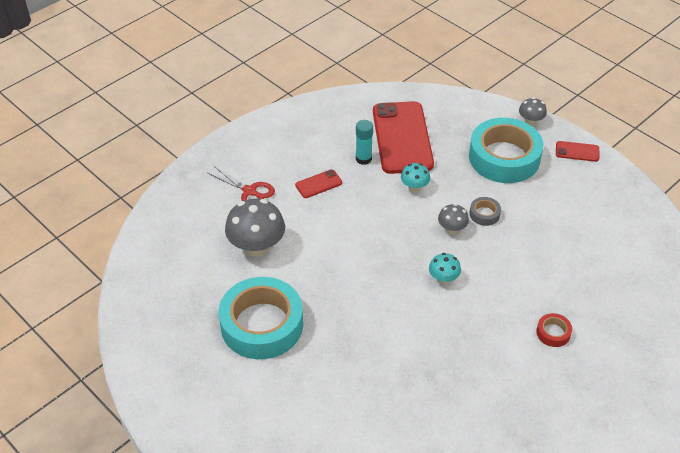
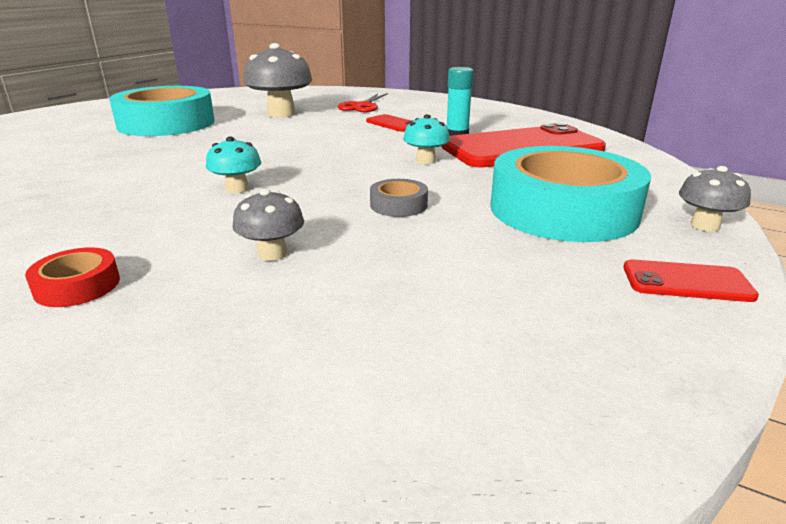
camera: 75 degrees right, 20 degrees down
grey mushroom [438,204,469,234] -> grey mushroom moved to [233,189,304,261]
red phone [556,141,599,162] -> red phone turned 75 degrees counterclockwise [623,259,759,302]

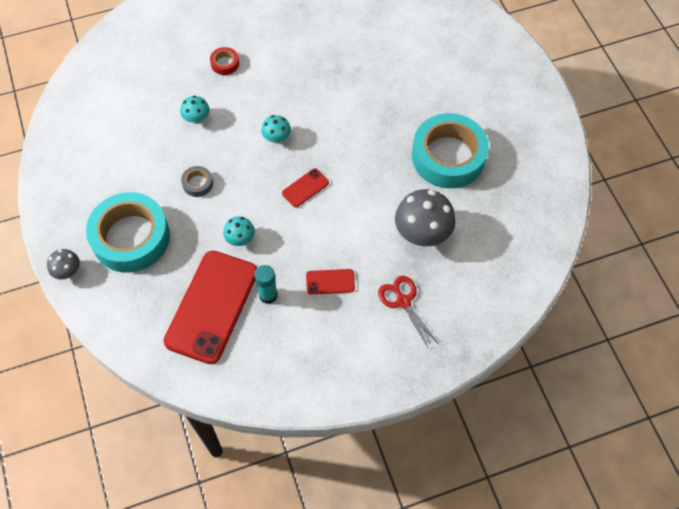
camera: 130 degrees right, 35 degrees up
grey mushroom [233,189,304,261] -> turquoise mushroom [180,96,210,124]
red phone [623,259,759,302] -> red phone moved to [282,168,329,207]

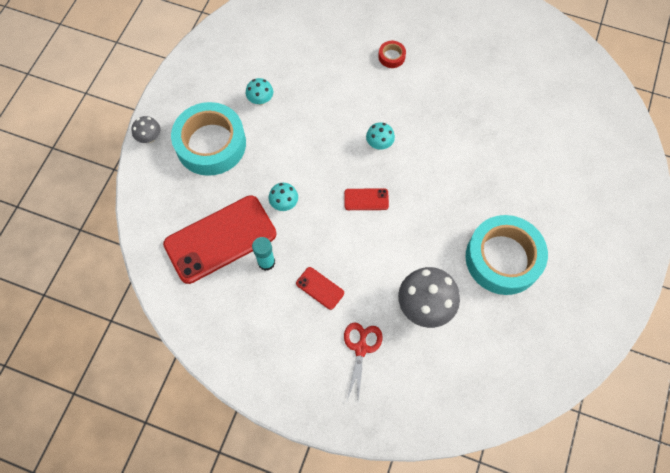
camera: 40 degrees right, 5 degrees up
turquoise mushroom [180,96,210,124] -> turquoise mushroom moved to [246,78,273,105]
grey tape [181,166,213,197] -> none

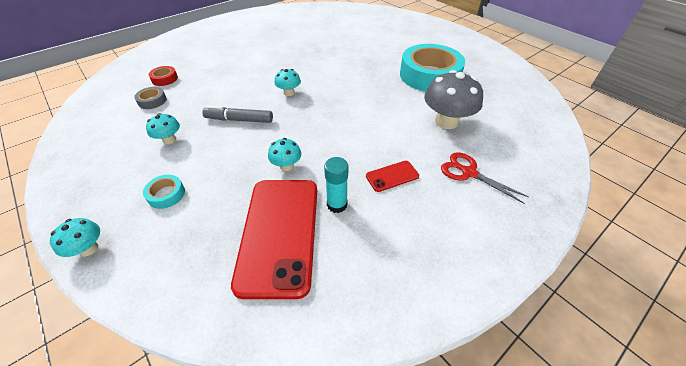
camera: 60 degrees left, 20 degrees down
grey mushroom [131,116,161,143] -> turquoise mushroom [50,218,100,257]
turquoise tape [171,102,246,176] -> turquoise tape [143,175,185,209], size x0.41
red phone [344,188,389,210] -> none
red tape [378,41,406,68] -> red tape moved to [149,66,178,86]
none -> grey tape [134,87,167,109]
none -> grey marker [202,106,273,123]

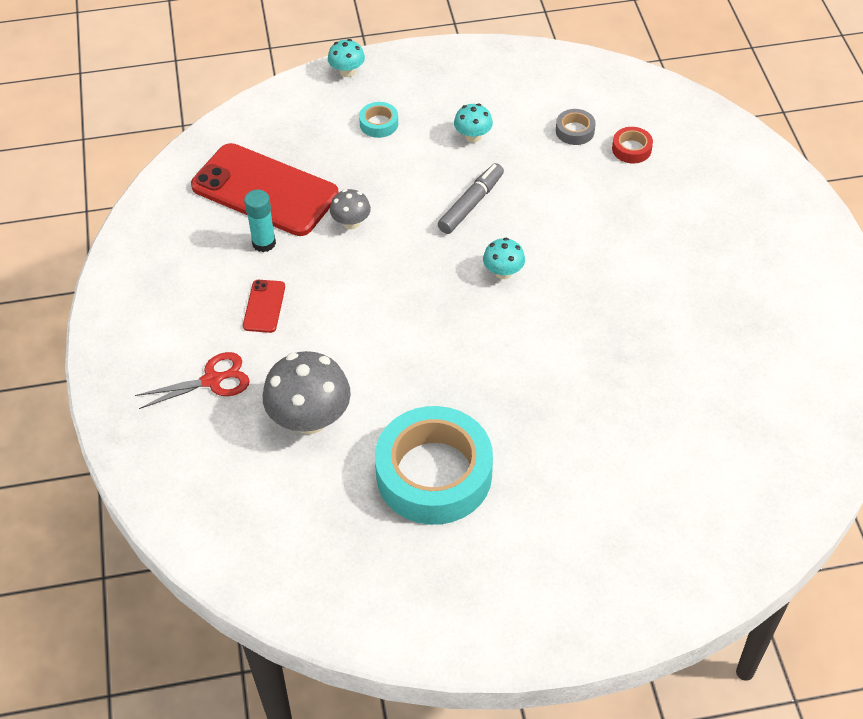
camera: 120 degrees right, 5 degrees up
turquoise mushroom [268,138,301,171] -> grey mushroom [330,189,371,229]

